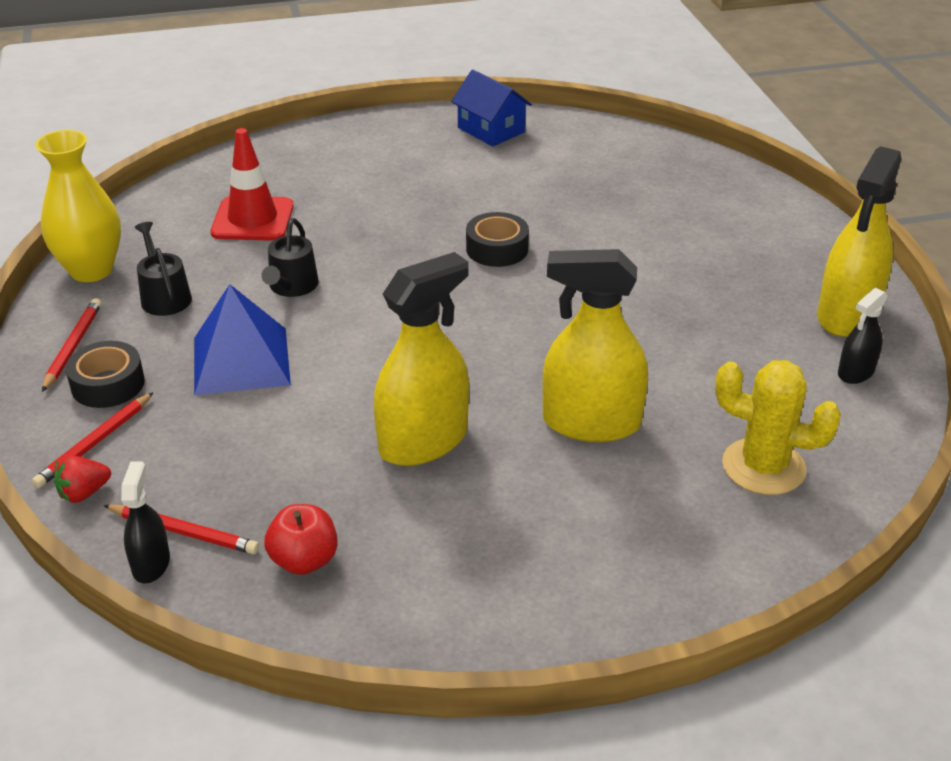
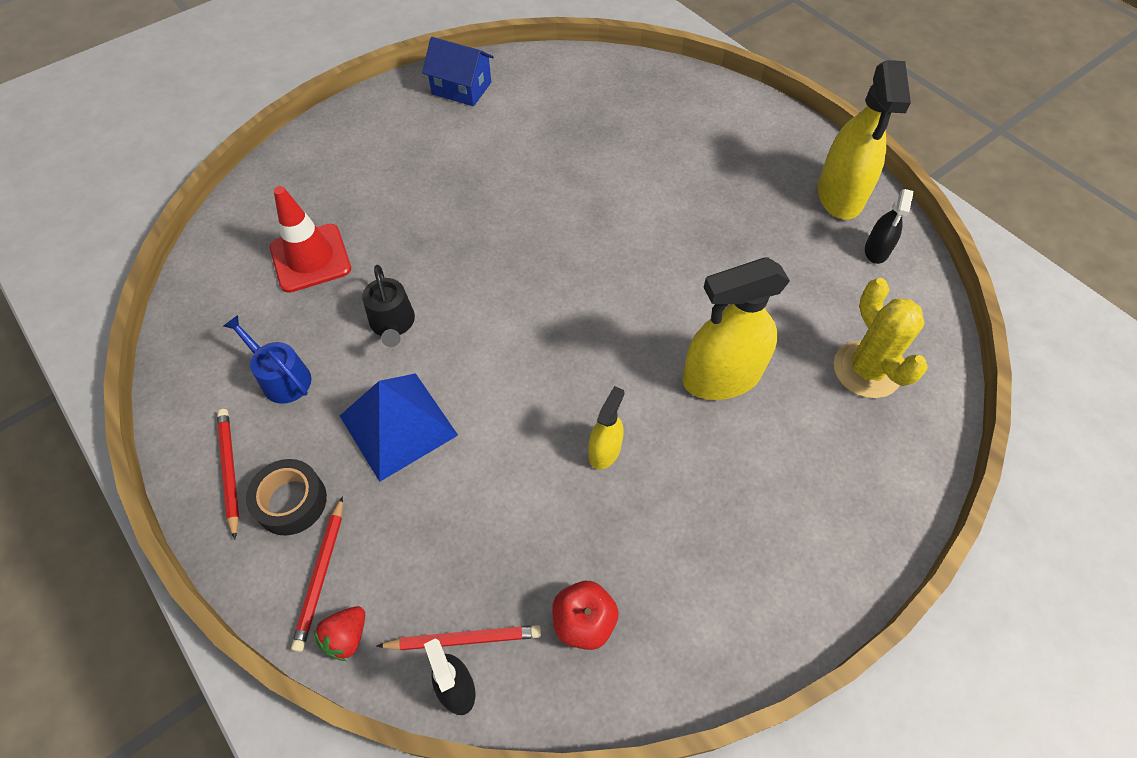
camera: 25 degrees left, 20 degrees up
yellow vase [35,130,121,282] -> none
black watering can [135,222,192,316] -> blue watering can [223,315,312,404]
yellow spray bottle [373,252,469,466] -> yellow spray bottle [588,386,624,470], size x0.51
black tape [466,212,529,267] -> none
yellow cactus [715,360,841,495] -> yellow cactus turned 75 degrees clockwise [834,278,928,398]

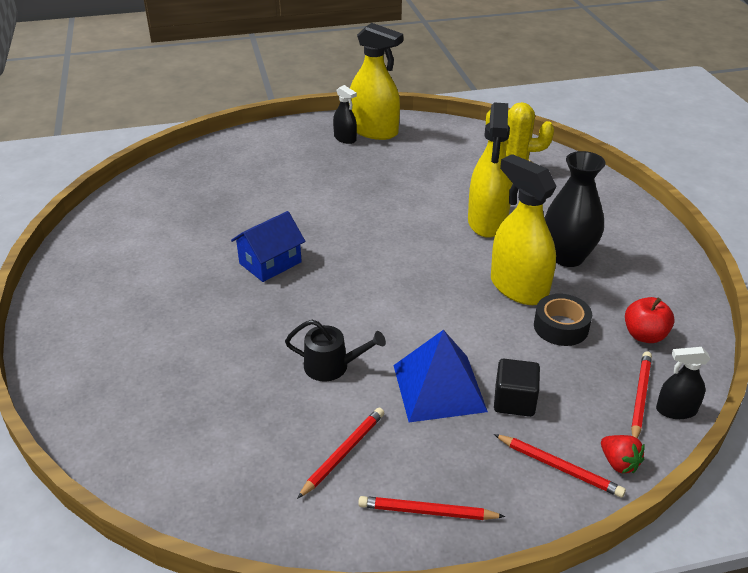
camera: 65 degrees left, 20 degrees down
blue watering can [223,315,312,404] -> red pencil [297,407,384,499]
black tape [246,459,327,536] -> black tape moved to [534,294,592,346]
red traffic cone [270,186,351,293] -> none
blue house [422,37,494,106] -> blue house moved to [231,211,306,282]
yellow spray bottle [588,386,624,470] -> yellow spray bottle [491,154,557,305], size x1.96
black spray bottle [865,189,914,264] -> black spray bottle moved to [333,85,357,144]
none -> black cube [494,359,540,417]
none -> black vase [545,151,606,267]

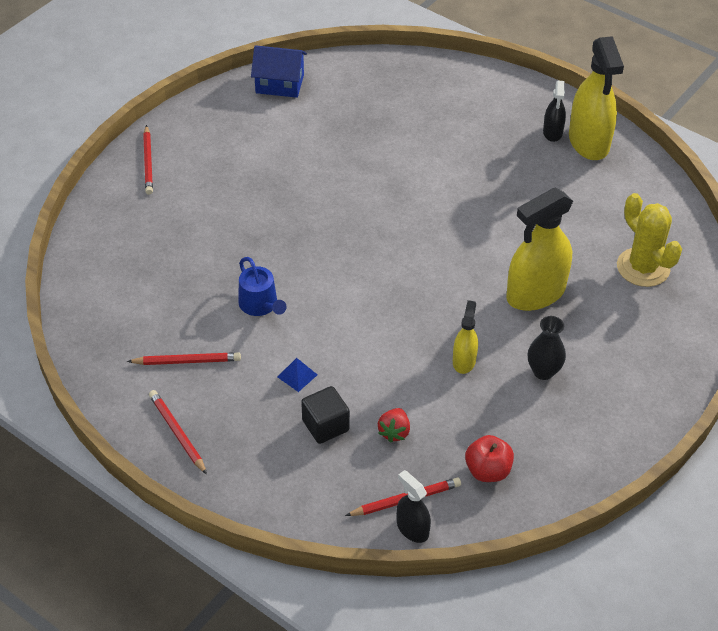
camera: 50 degrees right, 10 degrees up
blue house [231,211,306,282] -> blue house moved to [251,45,307,98]
black watering can [285,320,386,381] -> blue watering can [238,257,287,316]
blue pyramid [393,330,488,422] -> blue pyramid [278,358,317,392], size x0.41
yellow spray bottle [491,154,557,305] -> yellow spray bottle [453,300,478,374], size x0.51
red pencil [494,434,626,498] -> red pencil moved to [143,125,153,195]
black tape [534,294,592,346] -> none
black vase [545,151,606,267] -> black vase [528,316,566,380], size x0.60
red strawberry [601,435,644,473] -> red strawberry moved to [378,408,410,443]

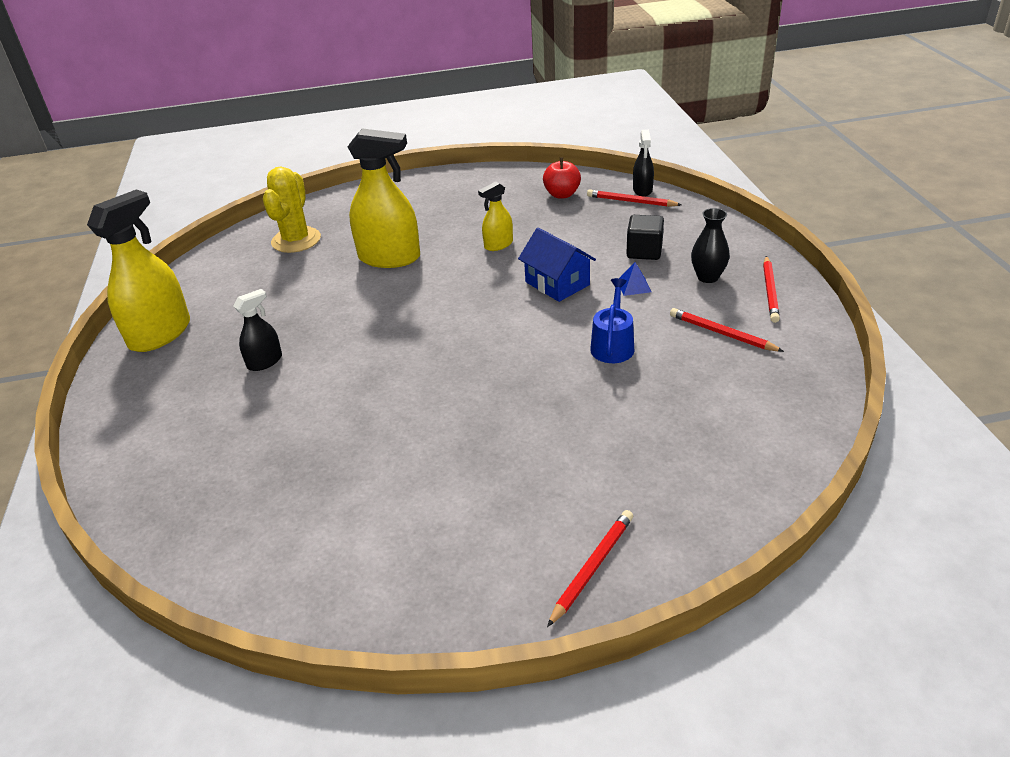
camera: 135 degrees left, 10 degrees down
blue house [251,45,307,98] -> blue house moved to [518,227,596,302]
red strawberry [378,408,410,443] -> none
black vase [528,316,566,380] -> black vase moved to [691,208,730,283]
black spray bottle [543,81,566,142] -> black spray bottle moved to [234,289,282,371]

